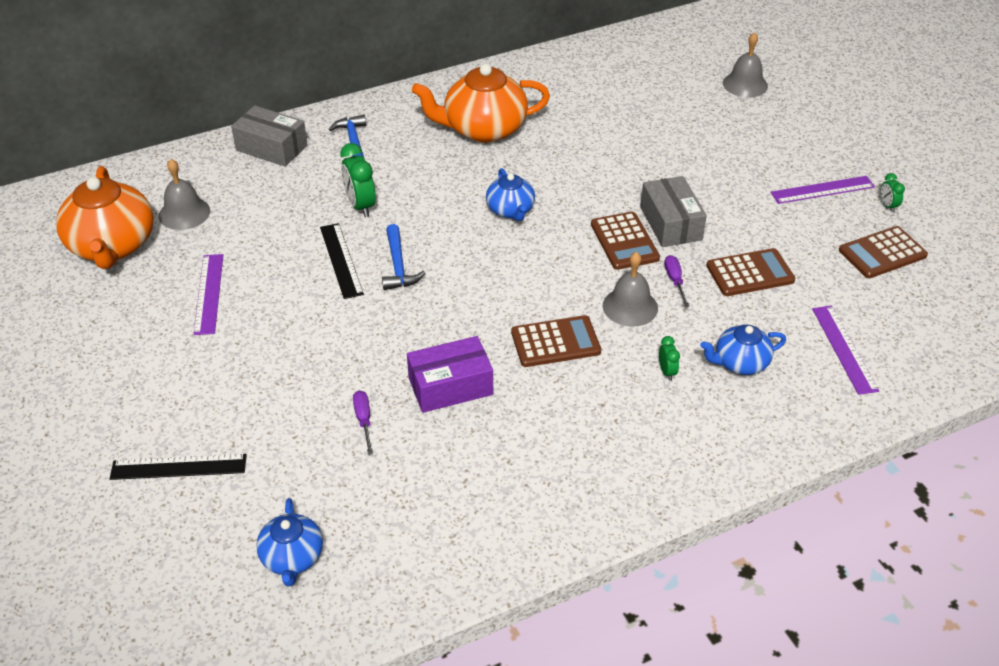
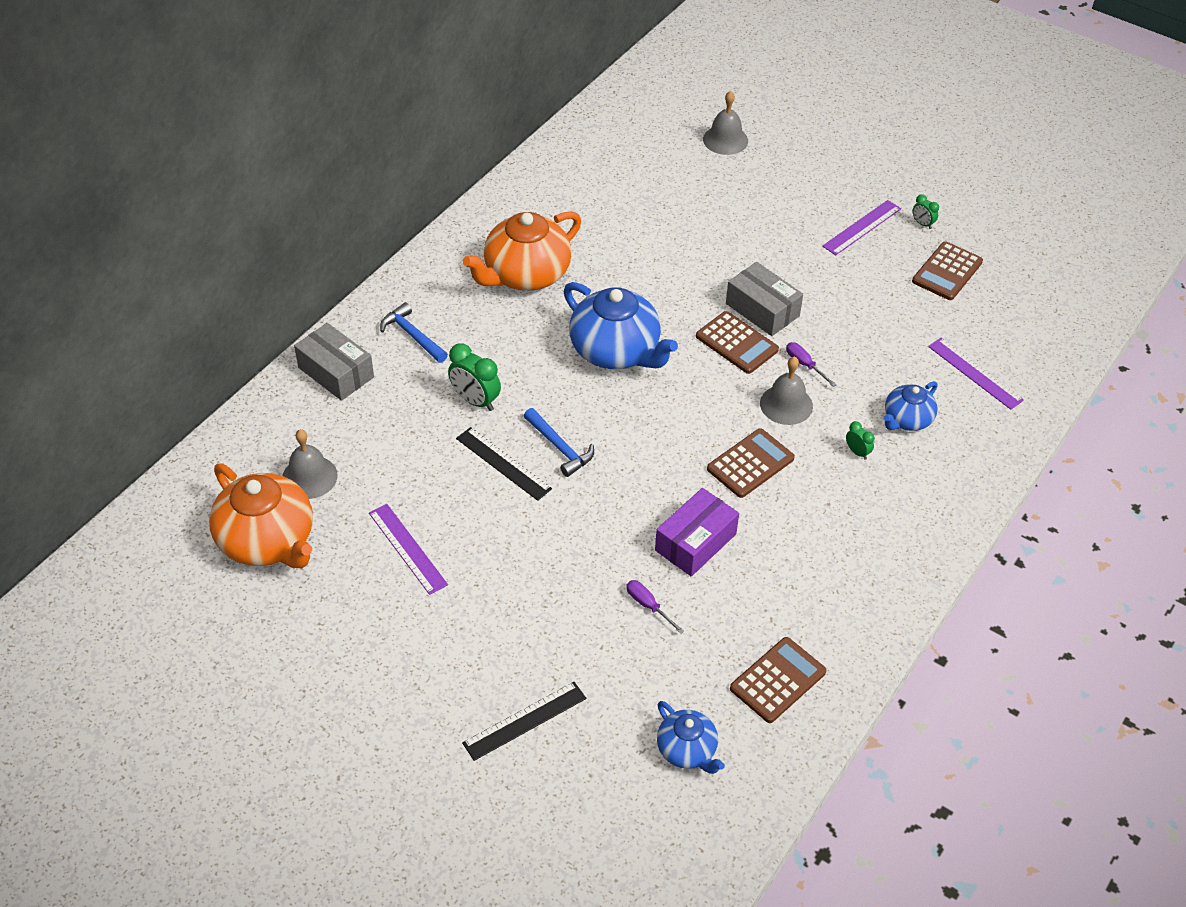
camera: 30 degrees left, 5 degrees up
grey box [231,105,308,167] -> grey box turned 45 degrees clockwise [294,323,374,401]
blue teapot [486,168,535,221] -> blue teapot [564,282,678,369], size x1.82
brown calculator [706,248,795,296] -> brown calculator moved to [730,637,826,723]

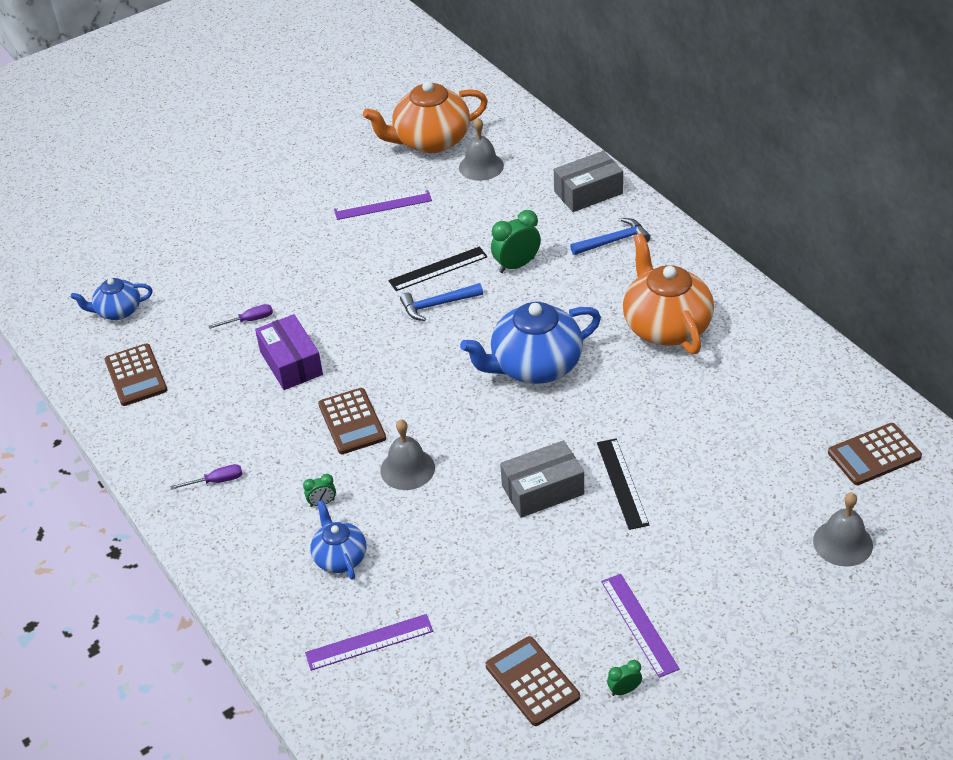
camera: 115 degrees right, 5 degrees down
black ruler [462,682,586,761] -> black ruler moved to [597,439,649,530]
brown calculator [696,311,779,374] -> brown calculator moved to [828,423,922,485]
purple screwdriver [786,342,836,387] -> purple screwdriver moved to [170,464,242,490]

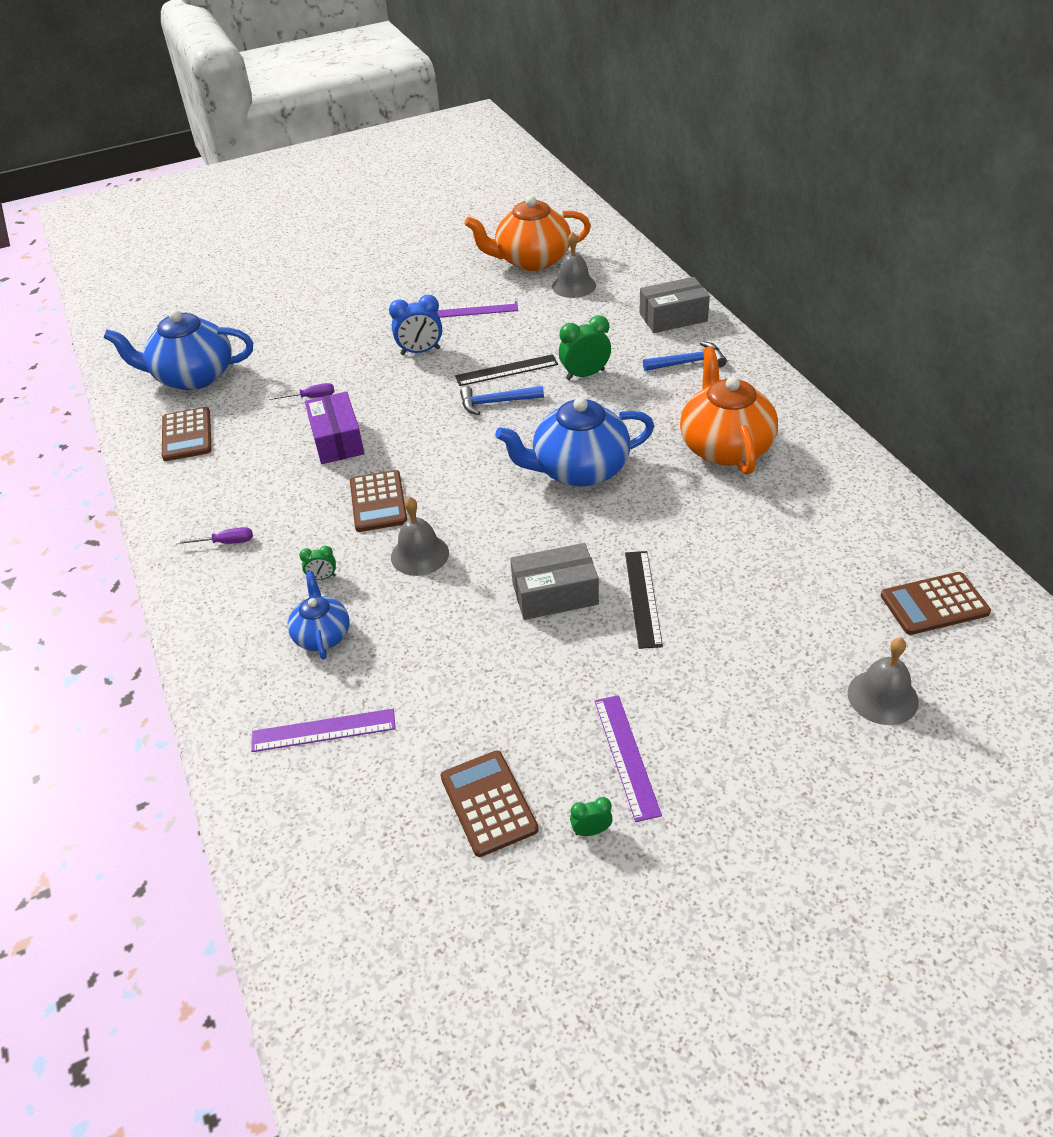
camera: 10 degrees right, 0 degrees up
blue teapot [71,278,153,320] -> blue teapot [103,310,253,390], size x1.82
none -> blue clock [389,295,442,355]

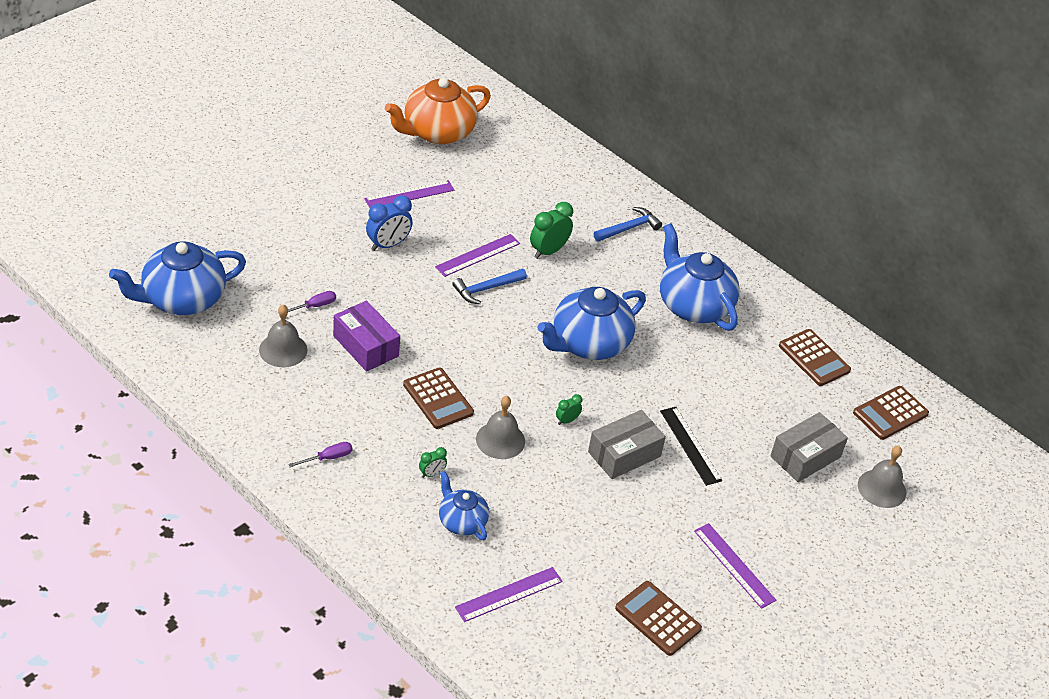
camera: 30 degrees left, 0 degrees up
brown calculator [162,407,211,461] -> brown calculator moved to [779,329,851,386]
black ruler [455,354,558,386] -> purple ruler [435,234,520,277]
grey bell [552,232,596,298] -> grey bell moved to [259,305,307,367]
green clock [570,797,613,836] -> green clock moved to [556,394,582,425]
grey box [639,277,710,333] -> grey box moved to [770,412,848,482]
orange teapot [680,346,778,475] -> blue teapot [660,223,740,331]

